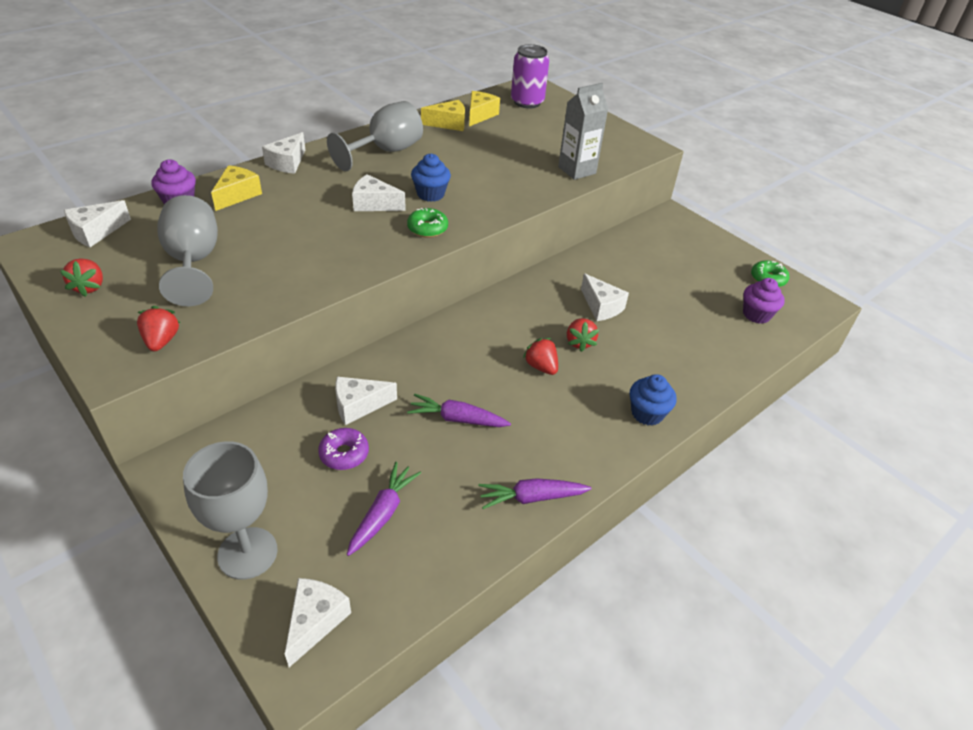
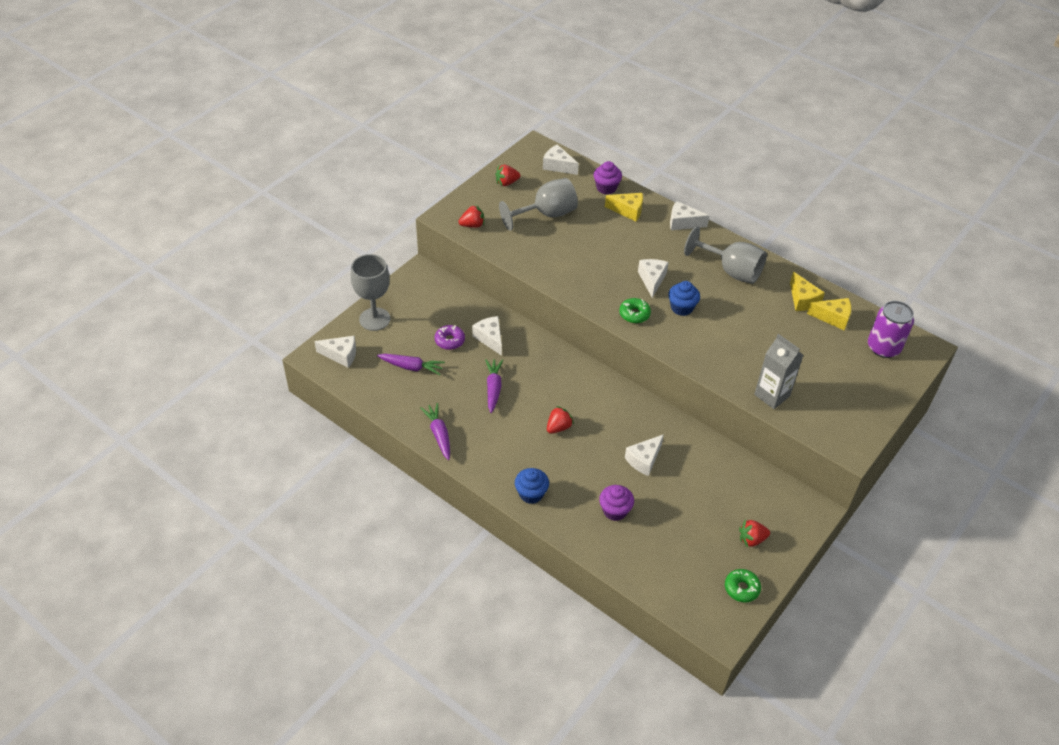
camera: 80 degrees right, 5 degrees up
red strawberry [567,318,599,352] -> red strawberry moved to [739,519,770,547]
purple cupcake [743,278,785,324] -> purple cupcake moved to [599,485,634,521]

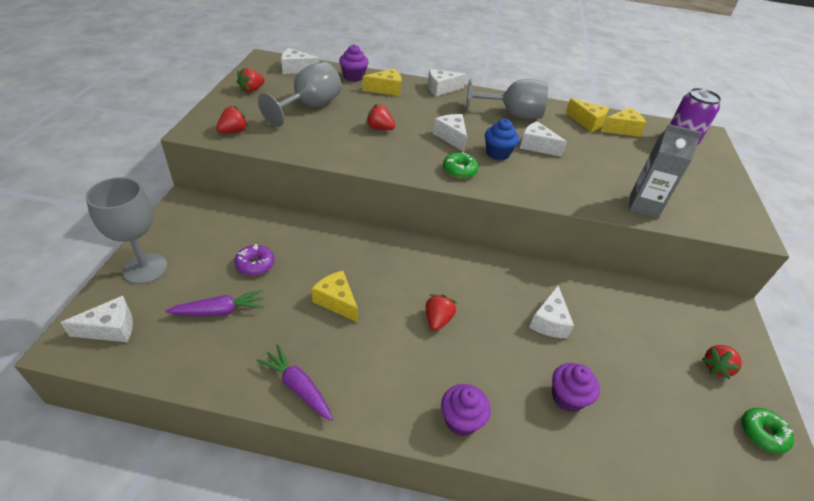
camera: 30 degrees left, 5 degrees down
white cheese [472,316,502,356] -> white cheese moved to [520,121,567,157]
purple carrot [485,359,503,413] -> yellow cheese [311,271,358,322]
blue cupcake [515,468,549,504] -> purple cupcake [441,384,491,436]
none -> red strawberry [366,104,395,130]

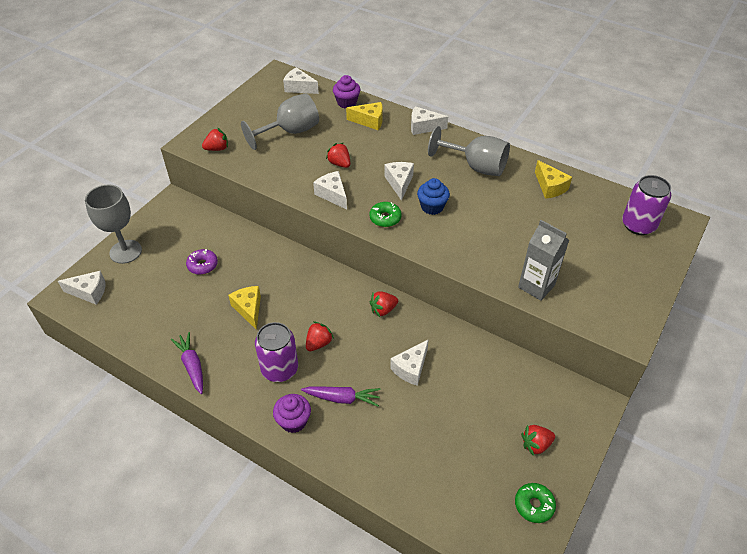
camera: 25 degrees right, 5 degrees up
purple carrot [166,290,264,316] -> purple carrot moved to [301,386,381,406]
red strawberry [237,68,265,93] -> red strawberry moved to [370,291,398,317]
white cheese [520,121,567,157] -> white cheese moved to [313,171,347,210]
purple cupcake [552,363,600,412] -> none
yellow cheese [601,108,647,137] -> none
none -> purple can [255,322,298,382]

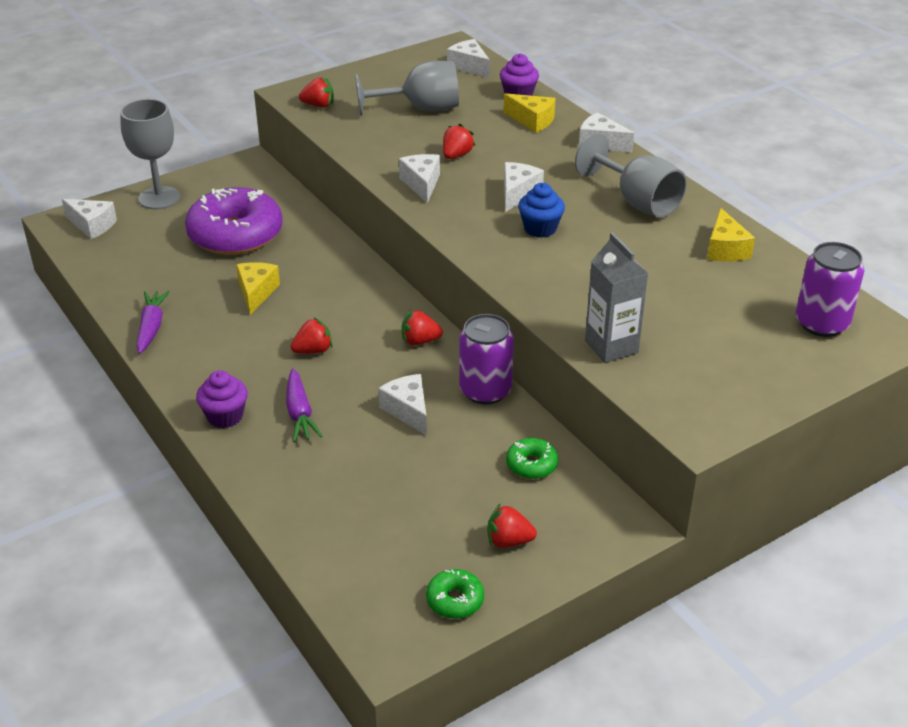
camera: 25 degrees right, 10 degrees down
purple donut [186,249,218,275] -> purple donut [185,187,283,255], size x2.30
purple can [255,322,298,382] -> purple can moved to [459,314,514,405]
purple carrot [301,386,381,406] -> purple carrot turned 45 degrees clockwise [286,368,323,442]
red strawberry [326,143,350,168] -> red strawberry turned 45 degrees clockwise [443,123,475,159]
green donut [369,202,402,227] -> green donut moved to [506,438,558,479]
white cheese [390,339,429,386] -> white cheese turned 90 degrees clockwise [378,374,427,436]

